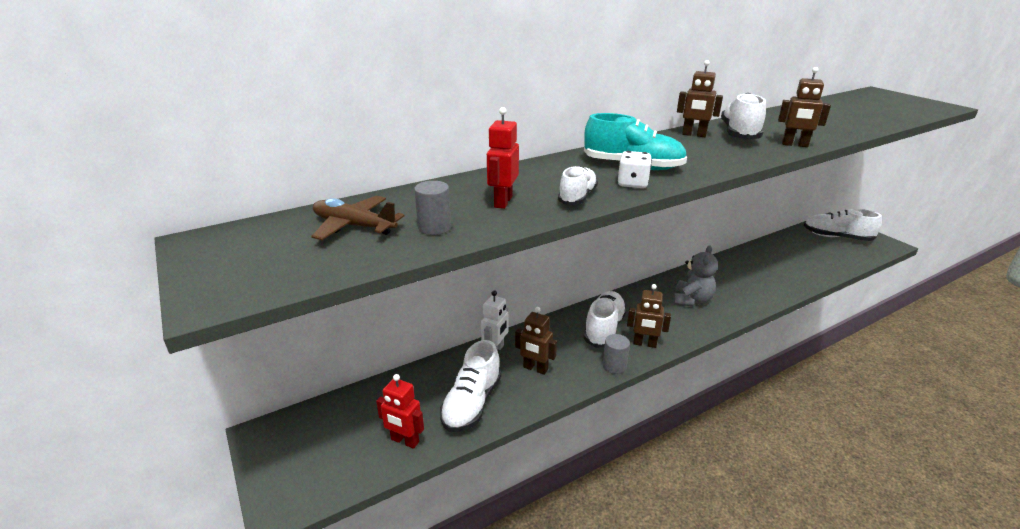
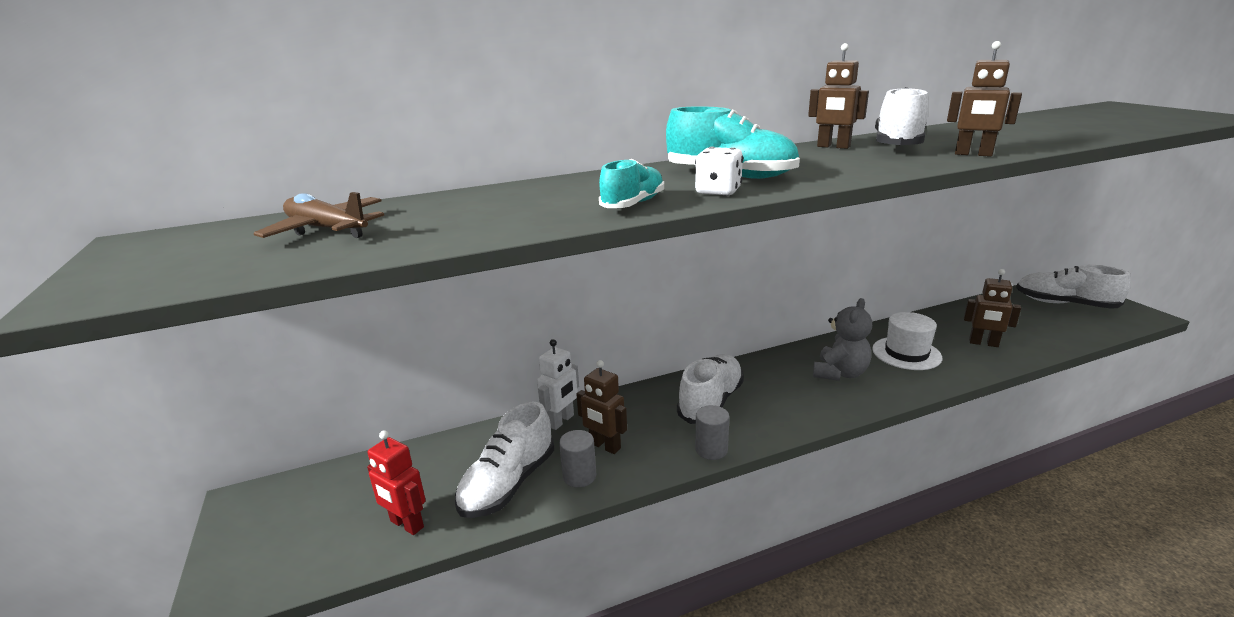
camera: 10 degrees right, 5 degrees down
grey cylinder [414,181,451,235] -> grey cylinder moved to [559,430,596,488]
red robot [487,107,519,209] -> none
white shoe [558,165,598,205] -> turquoise shoe [599,159,664,208]
brown robot [627,284,671,348] -> brown robot moved to [964,269,1021,347]
none -> white hat [872,312,942,370]

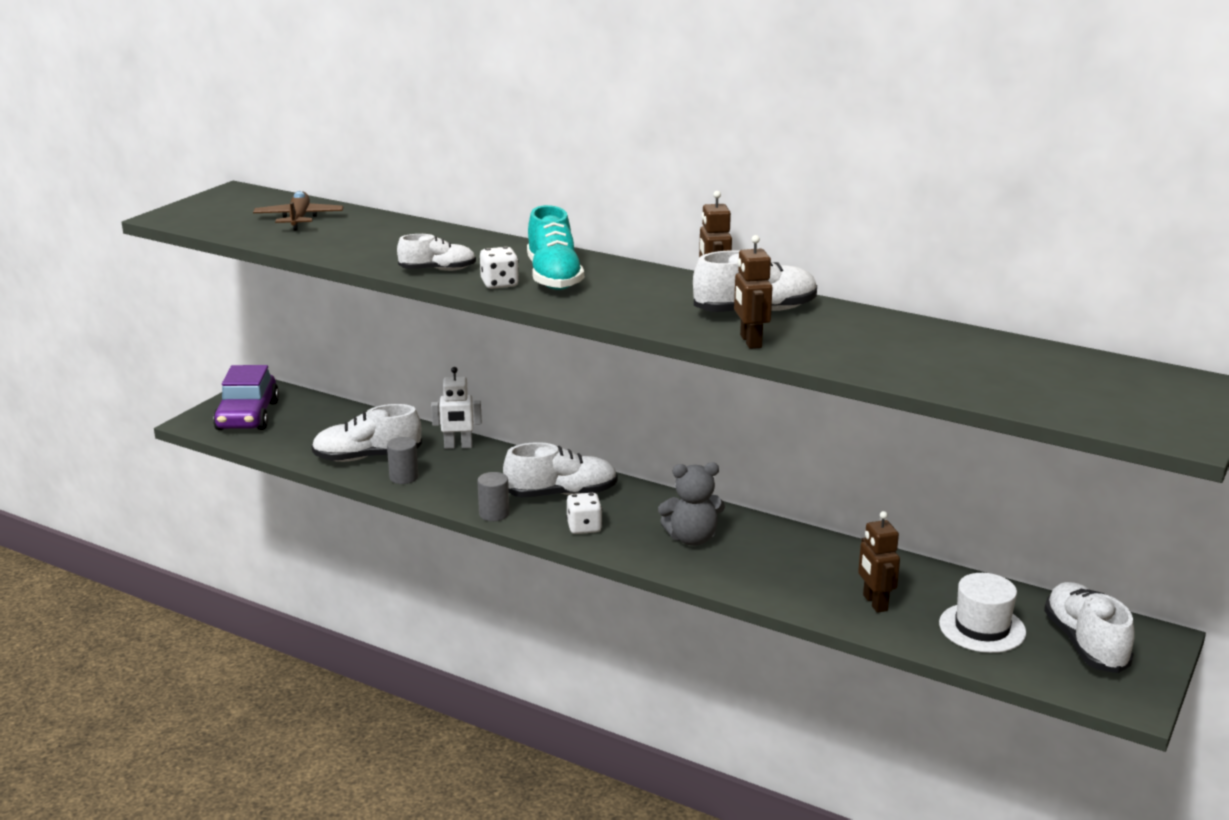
camera: 50 degrees right, 0 degrees up
red robot [367,430,426,535] -> none
brown robot [576,360,627,454] -> none
turquoise shoe [599,159,664,208] -> white shoe [397,234,476,271]
white hat [872,312,942,370] -> white hat moved to [939,573,1026,653]
none -> purple car [213,365,279,430]
none -> white dice [566,493,602,534]

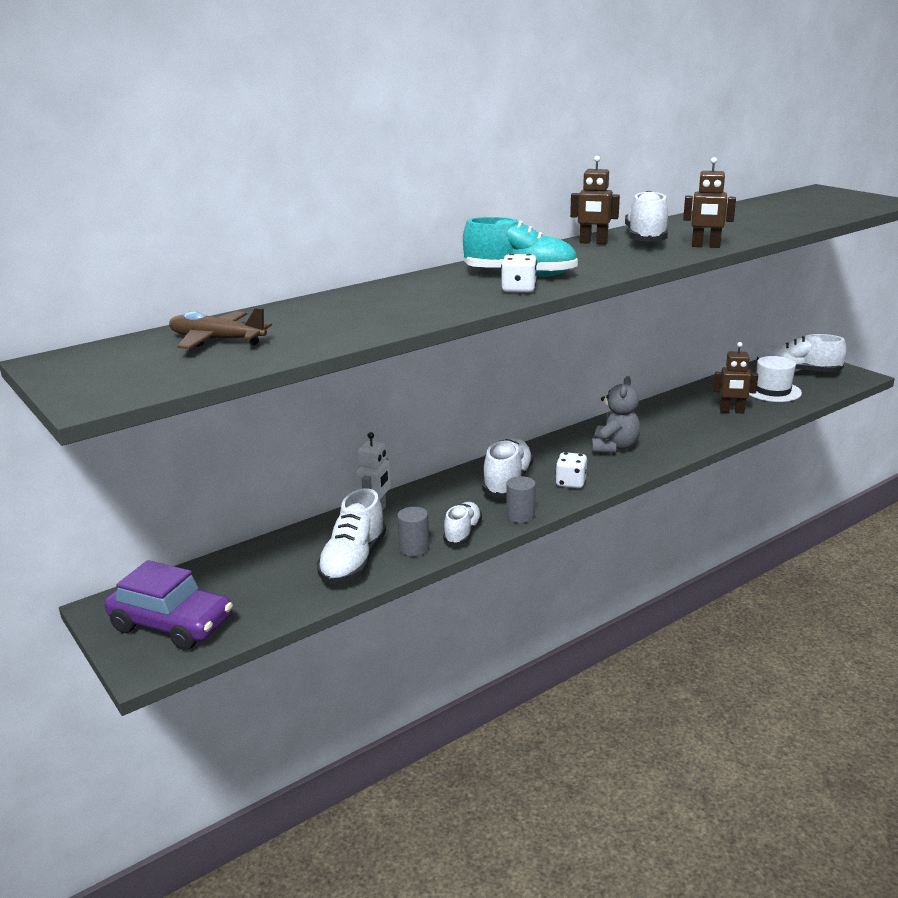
camera: 65 degrees left, 0 degrees up
white shoe [397,234,476,271] -> white shoe moved to [443,502,482,545]

